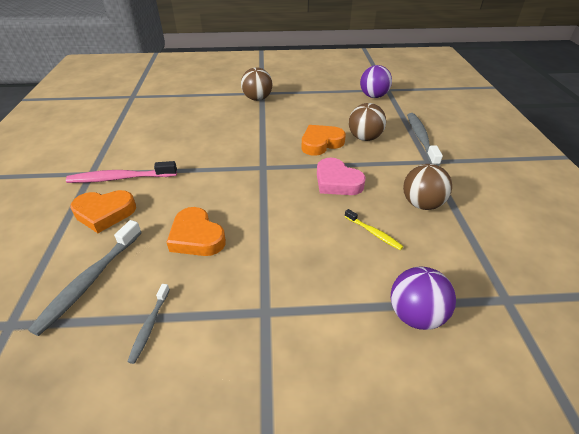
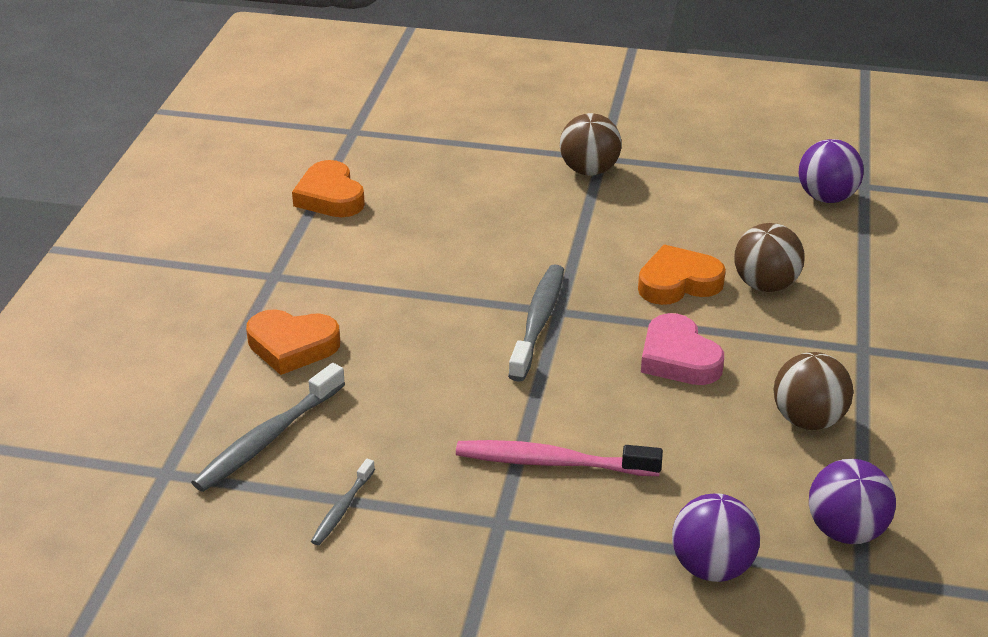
camera: 15 degrees right, 5 degrees down
pink toothbrush [66,161,177,183] -> pink toothbrush moved to [456,440,663,476]
orange heart [166,207,226,256] -> orange heart moved to [292,160,365,217]
yellow toothbrush [344,209,403,250] -> none
grey toothbrush [407,113,443,166] -> grey toothbrush moved to [508,264,564,382]
none -> purple ball [809,459,896,544]

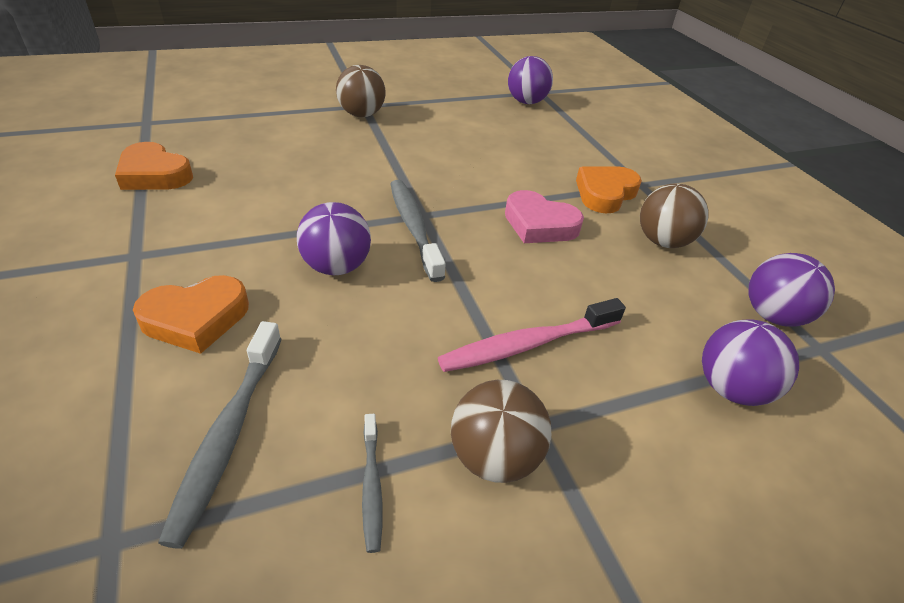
camera: 35 degrees left, 5 degrees up
orange heart [638,245,726,305] -> orange heart moved to [576,166,642,213]
brown ball [734,223,805,292] -> brown ball moved to [451,380,551,483]
none -> purple ball [297,202,371,275]

